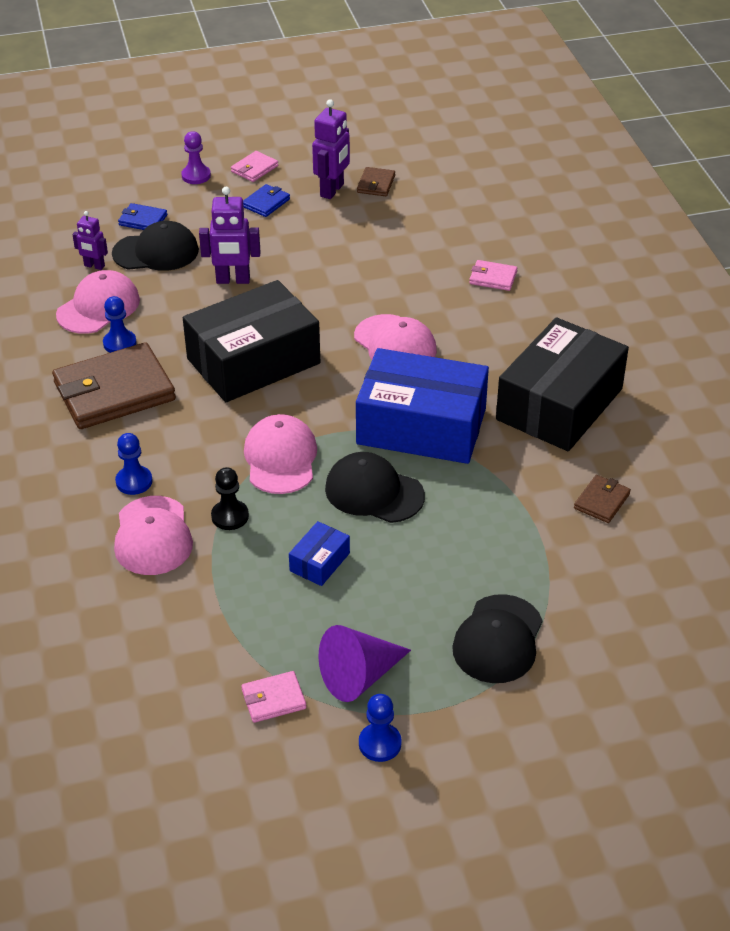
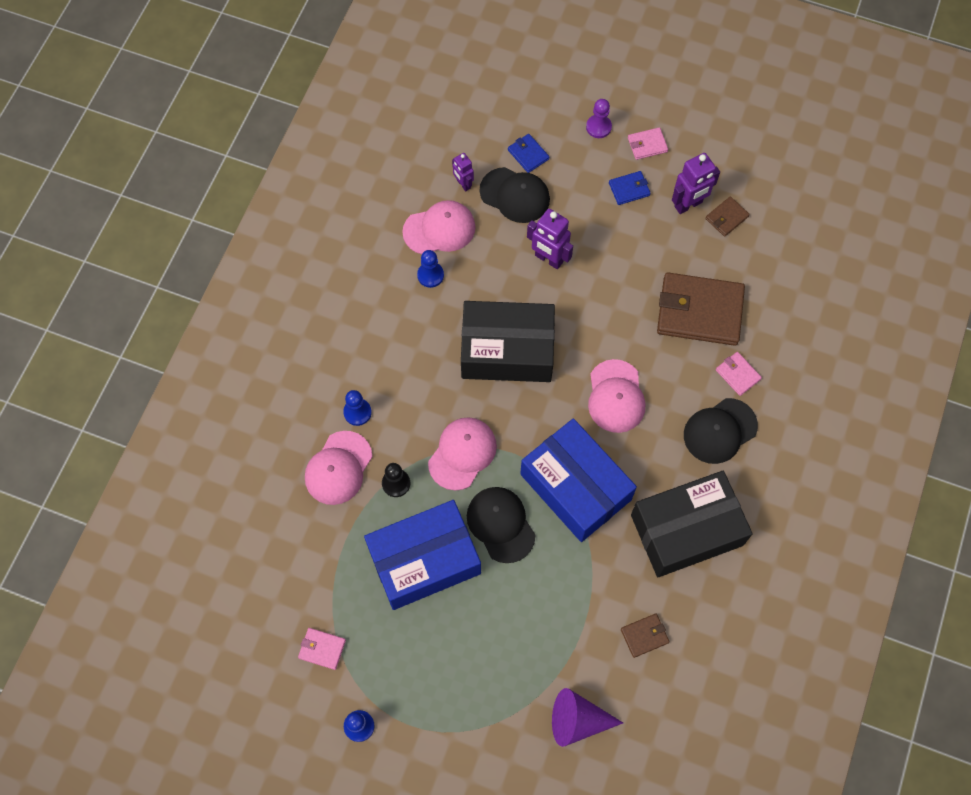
camera: 35 degrees right, 25 degrees up
brown wallet [52,342,176,429] -> brown wallet moved to [657,273,745,346]
blue box [289,521,350,586] -> blue box [364,500,481,610], size x2.39
purple cone [318,625,411,702] -> purple cone moved to [552,688,623,747]
black cap [452,594,543,683] -> black cap moved to [684,398,758,464]

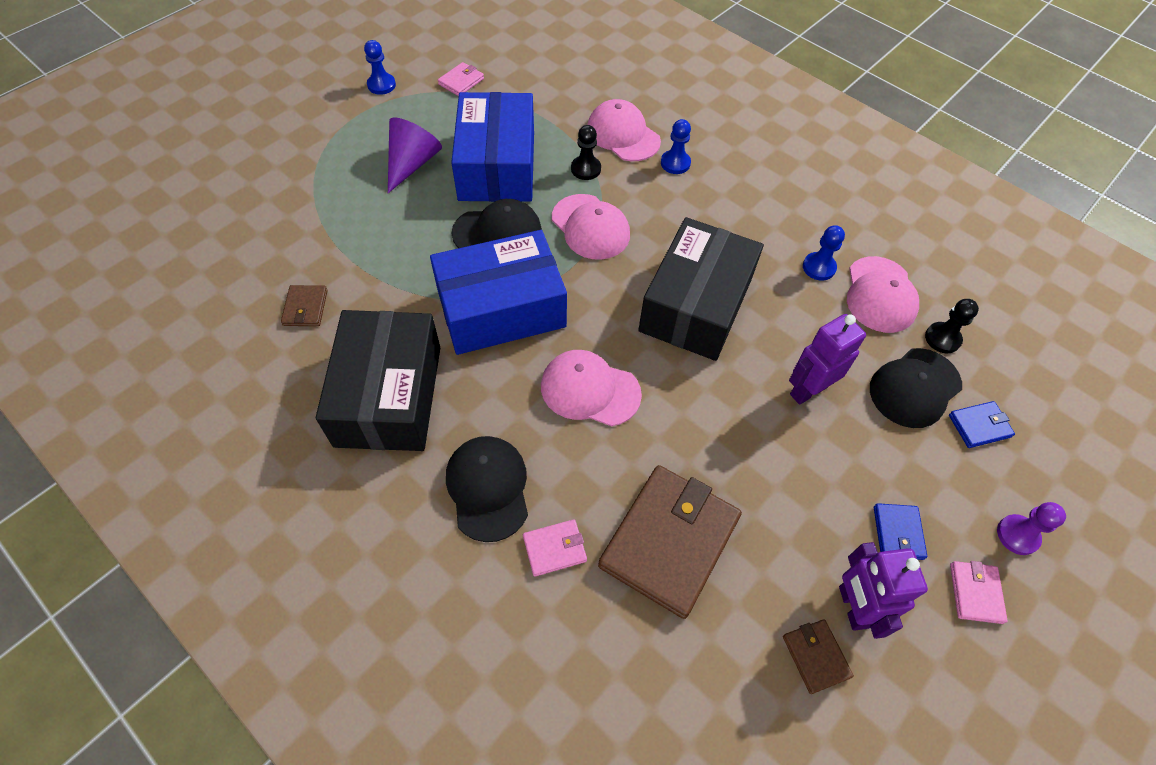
camera: 110 degrees right, 10 degrees down
purple robot [452,153,474,191] -> black pawn [925,299,979,353]
purple cone [552,688,623,747] -> purple cone moved to [388,118,442,193]

